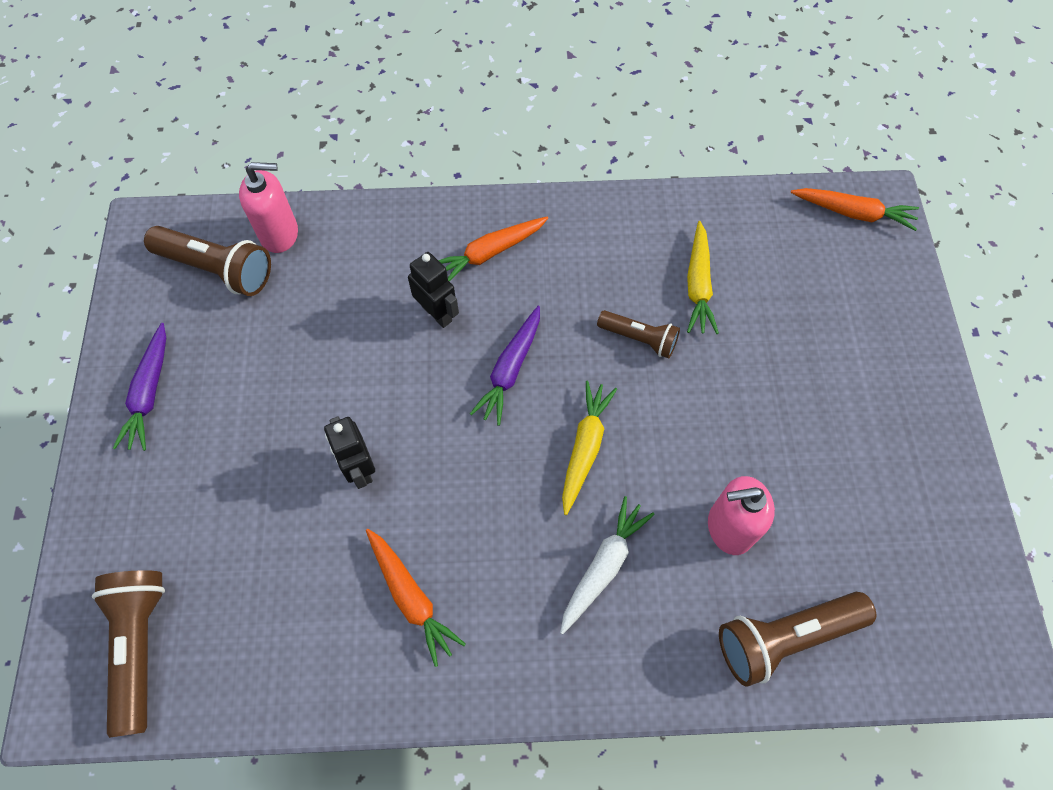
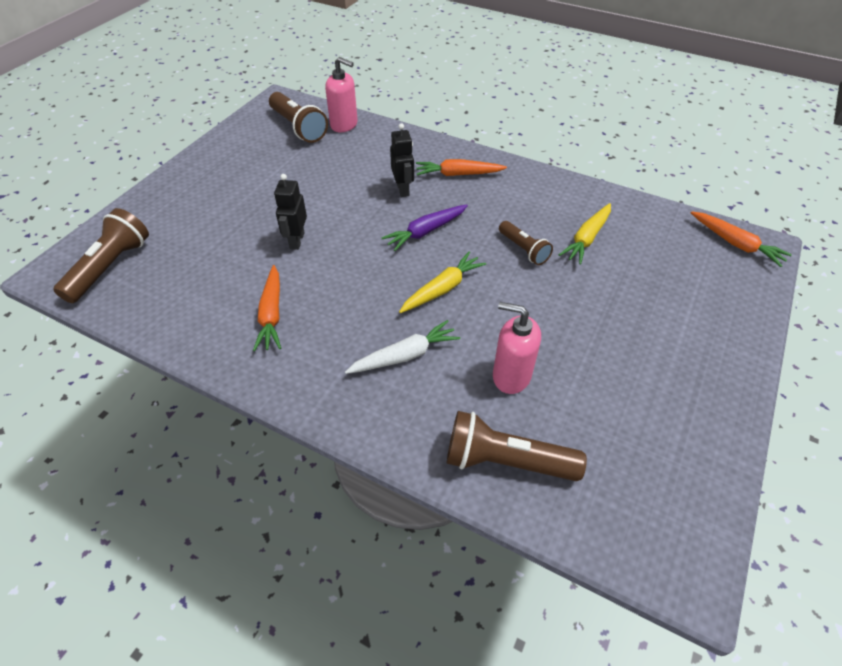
camera: 30 degrees right, 15 degrees down
purple carrot [113,323,166,451] -> none

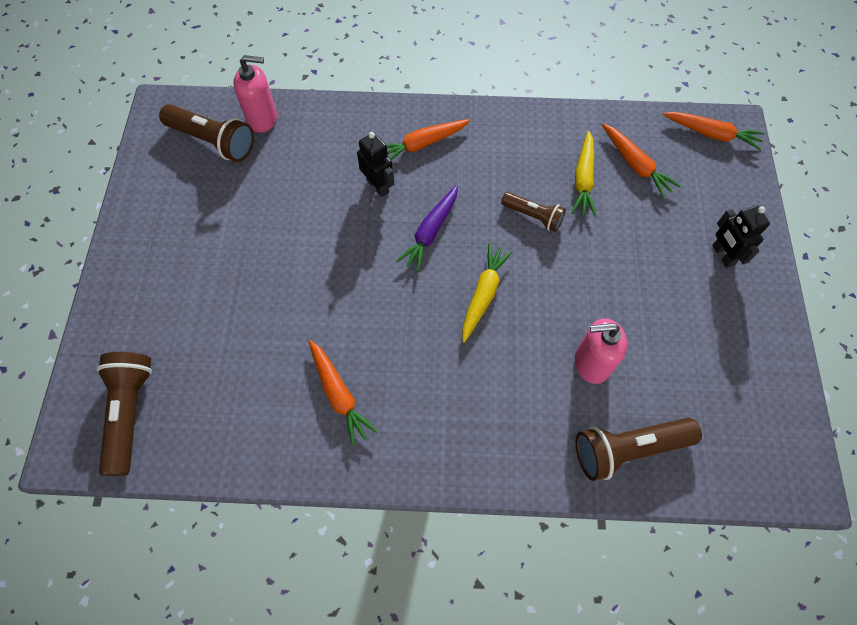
camera: 25 degrees left, 15 degrees up
black robot [274,174,307,250] -> black robot moved to [712,205,770,268]
white carrot [345,320,460,374] -> none
none -> orange carrot [602,124,680,198]

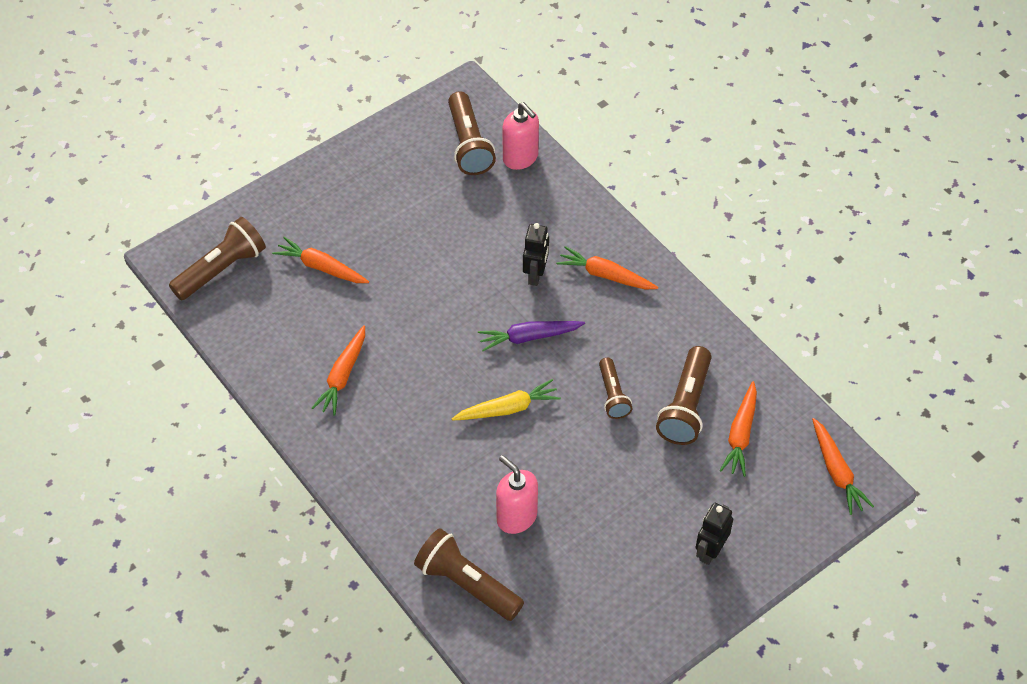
camera: 50 degrees right, 10 degrees down
yellow carrot [571,131,596,217] -> brown flashlight [656,346,711,445]
none -> orange carrot [272,237,369,283]

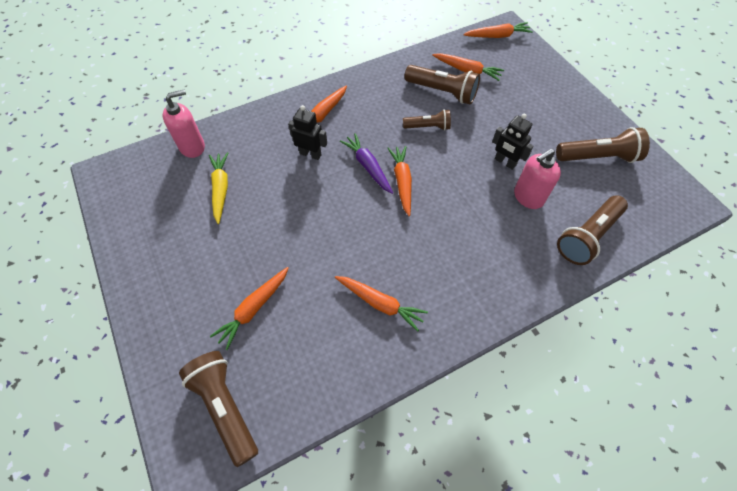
camera: 80 degrees left, 5 degrees up
brown flashlight [448,91,496,175] -> brown flashlight moved to [556,127,650,163]
yellow carrot [452,379,561,420] -> yellow carrot moved to [209,152,228,224]
purple carrot [478,321,585,351] -> purple carrot turned 150 degrees clockwise [340,133,393,194]
black robot [696,503,733,565] -> black robot moved to [492,114,534,170]
none -> orange carrot [388,146,412,216]

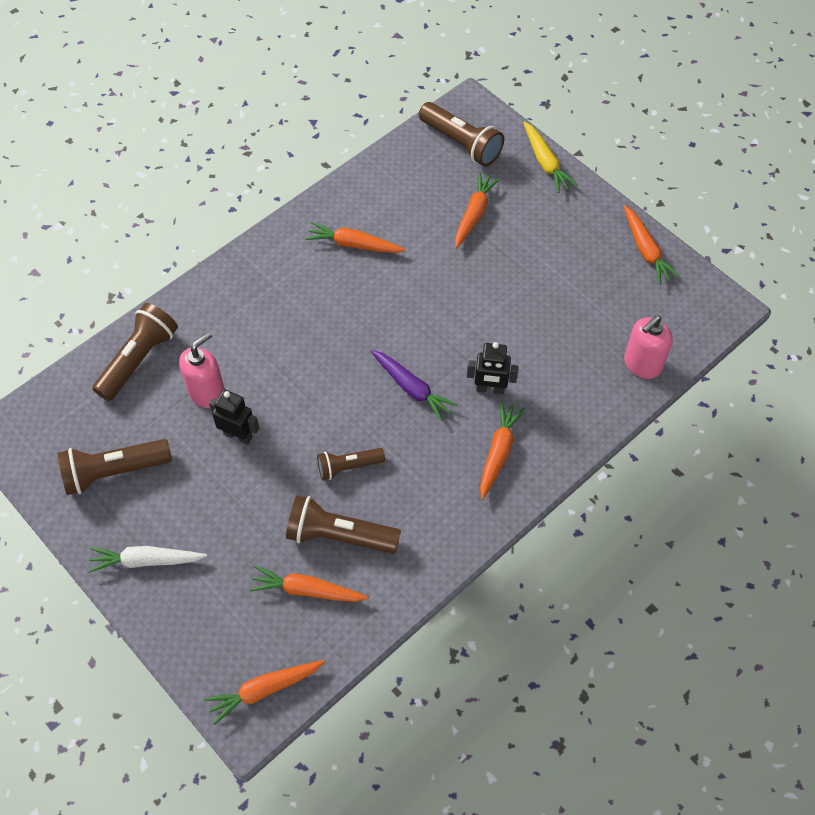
camera: 165 degrees right, 0 degrees up
yellow carrot [209,152,228,224] -> yellow carrot moved to [523,121,578,193]
orange carrot [388,146,412,216] -> orange carrot moved to [623,205,680,285]
none -> white carrot [88,546,207,573]

